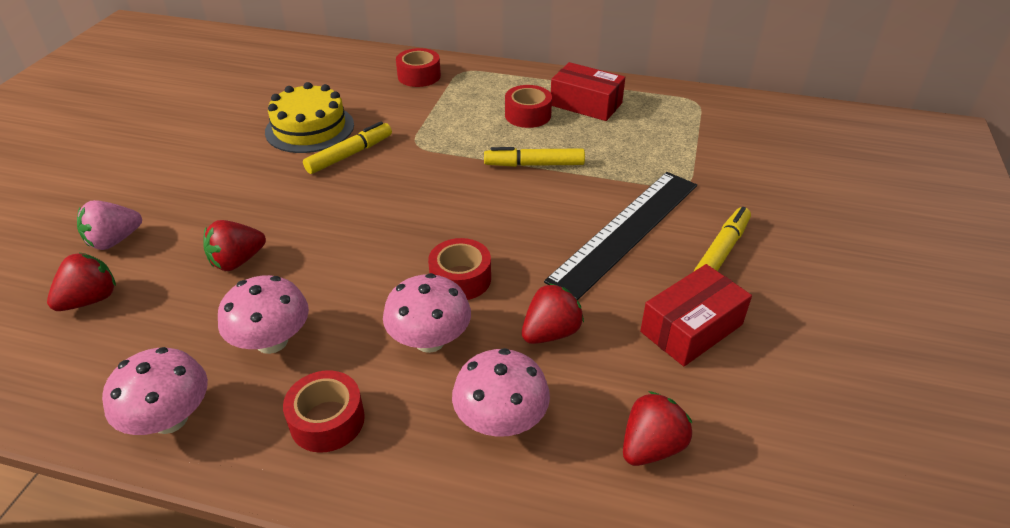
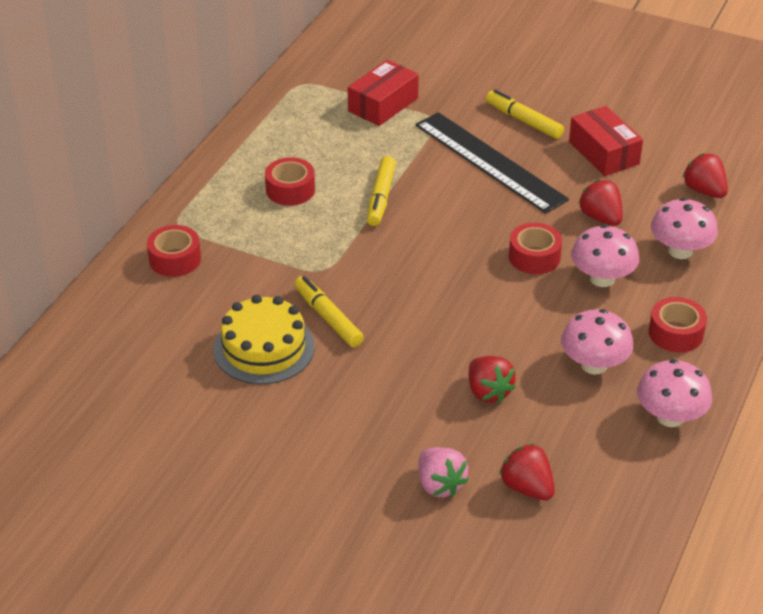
camera: 80 degrees left, 0 degrees up
red box [551,62,625,121] -> red box moved to [348,60,419,126]

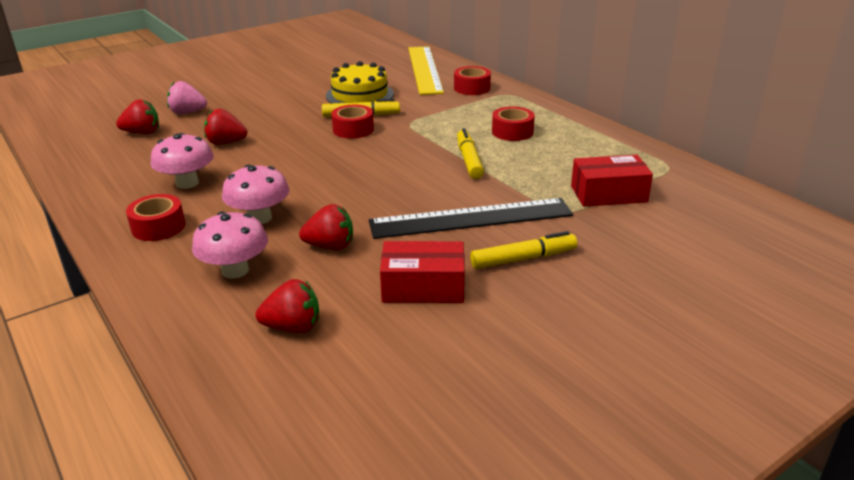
camera: 120 degrees right, 10 degrees down
red box [348,60,419,126] -> red box turned 75 degrees counterclockwise [571,155,653,207]
yellow marker [367,156,396,226] -> yellow marker turned 45 degrees clockwise [457,128,484,179]
red tape [509,223,562,274] -> red tape moved to [331,105,374,139]
pink mushroom [637,359,712,427] -> none
none -> yellow ruler [408,46,444,95]

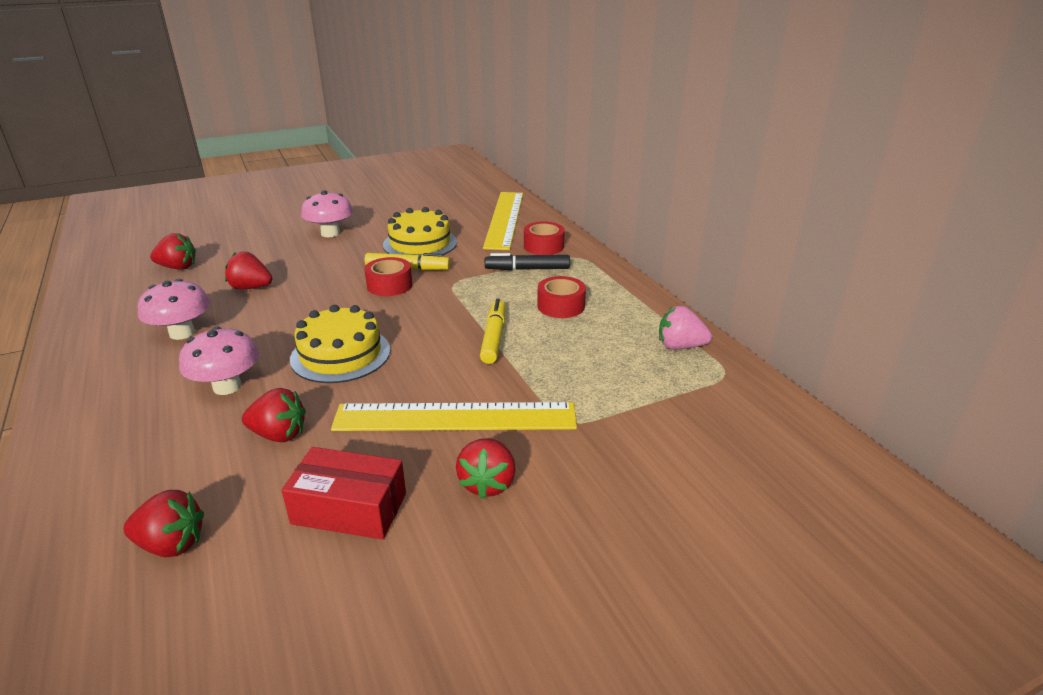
camera: 10 degrees right, 0 degrees up
red tape [126,194,185,241] -> none
pink strawberry [167,81,207,114] -> pink strawberry moved to [659,306,712,350]
pink mushroom [192,211,268,279] -> pink mushroom moved to [301,190,353,237]
black ruler [369,198,573,239] -> yellow ruler [331,402,577,431]
yellow marker [470,231,577,269] -> red strawberry [456,438,516,499]
red box [571,155,653,207] -> none
none -> yellow cake [290,305,391,383]
none -> black marker [485,253,570,270]

